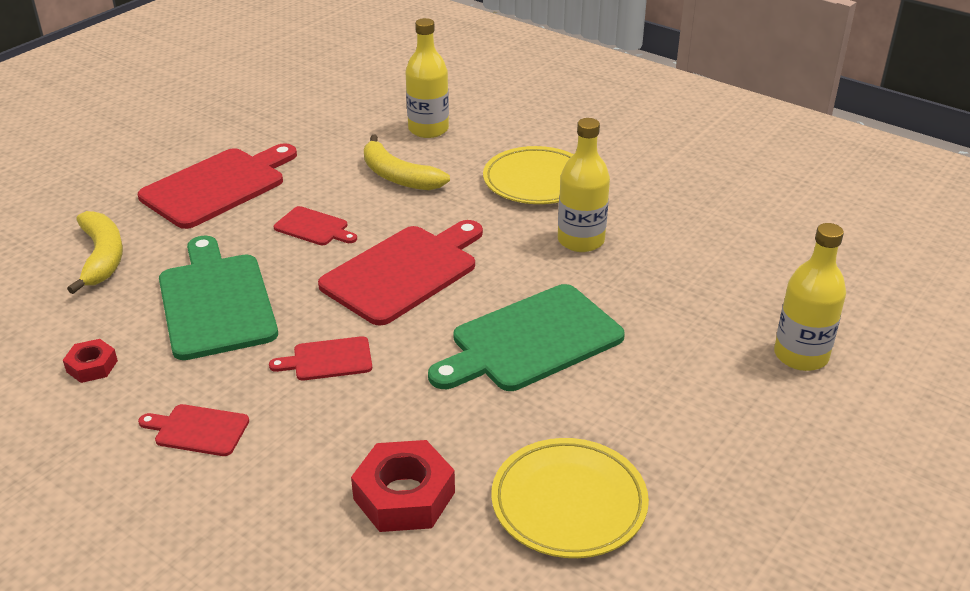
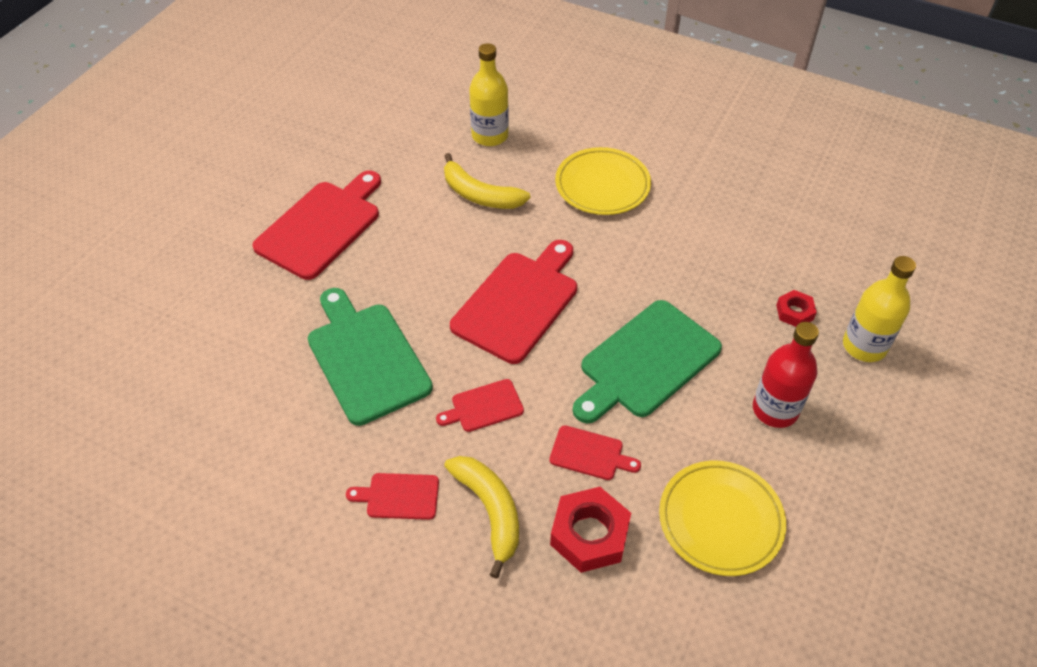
camera: 10 degrees left, 15 degrees up
red nut [63,339,118,383] -> red nut moved to [776,290,817,327]
yellow banana [67,211,123,294] -> yellow banana moved to [444,456,519,579]
red cutting board [274,206,357,245] -> red cutting board moved to [549,425,641,480]
yellow bottle [558,118,610,252] -> none
none -> red bottle [753,322,819,428]

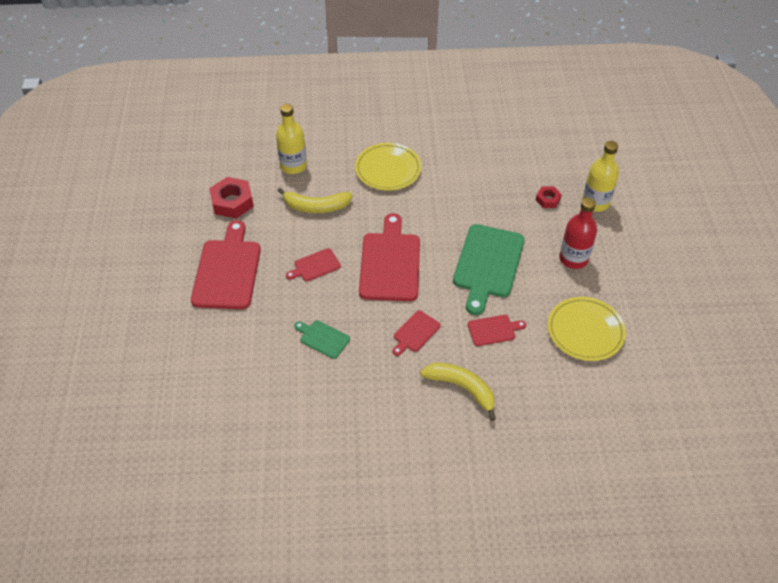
camera: 30 degrees left, 0 degrees up
green cutting board [308,288,433,426] -> green cutting board [294,320,350,359], size x0.49
red cutting board [346,473,439,520] -> red cutting board moved to [286,248,341,281]
red nut [550,487,631,573] -> red nut moved to [209,177,254,218]

